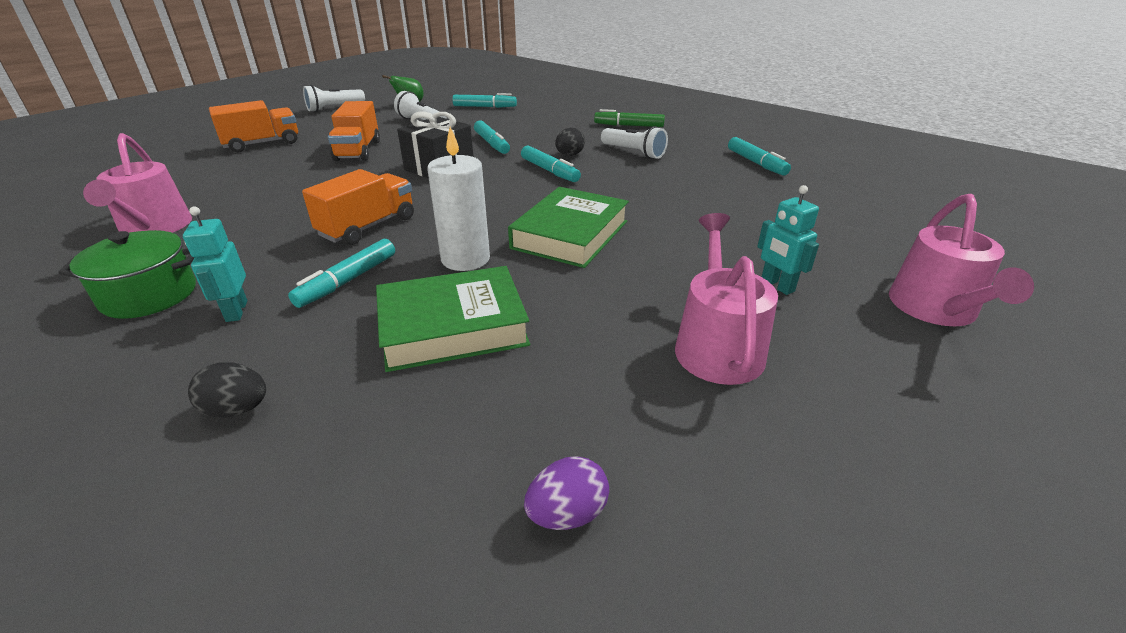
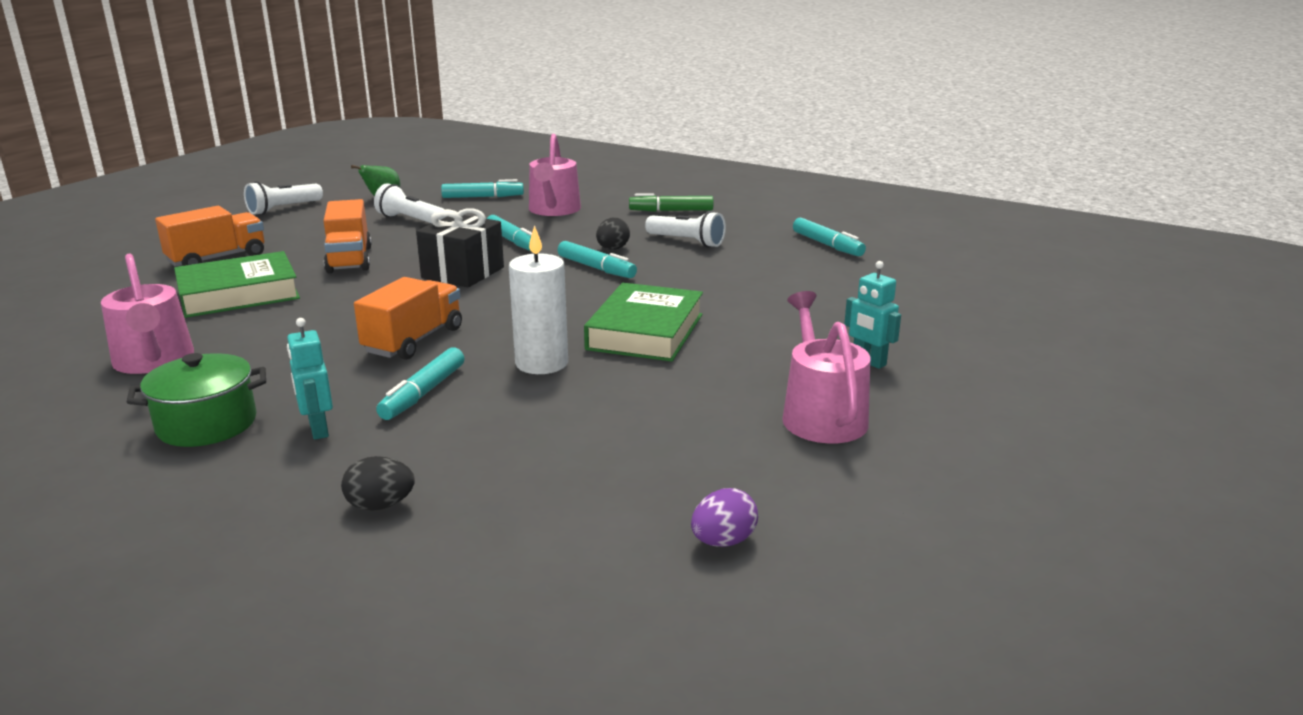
camera: 10 degrees left, 10 degrees down
green book [376,266,530,372] -> green book moved to [174,251,300,318]
pink watering can [889,194,1034,326] -> pink watering can moved to [529,134,581,216]

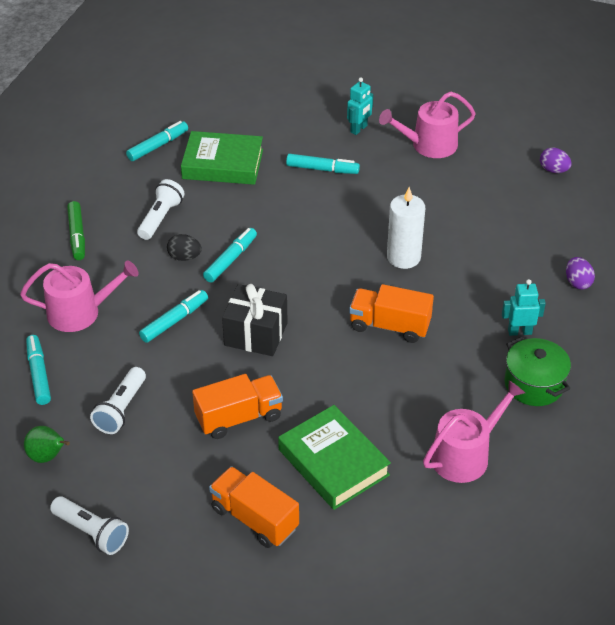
camera: 100 degrees left, 20 degrees up
turquoise robot [287,318,333,440] -> turquoise robot turned 150 degrees counterclockwise [502,279,546,336]
black egg [341,456,415,511] -> purple egg [566,257,595,290]
turquoise marker [376,347,464,420] -> turquoise marker moved to [286,154,360,174]
green book [584,283,703,362] -> green book moved to [181,131,263,185]

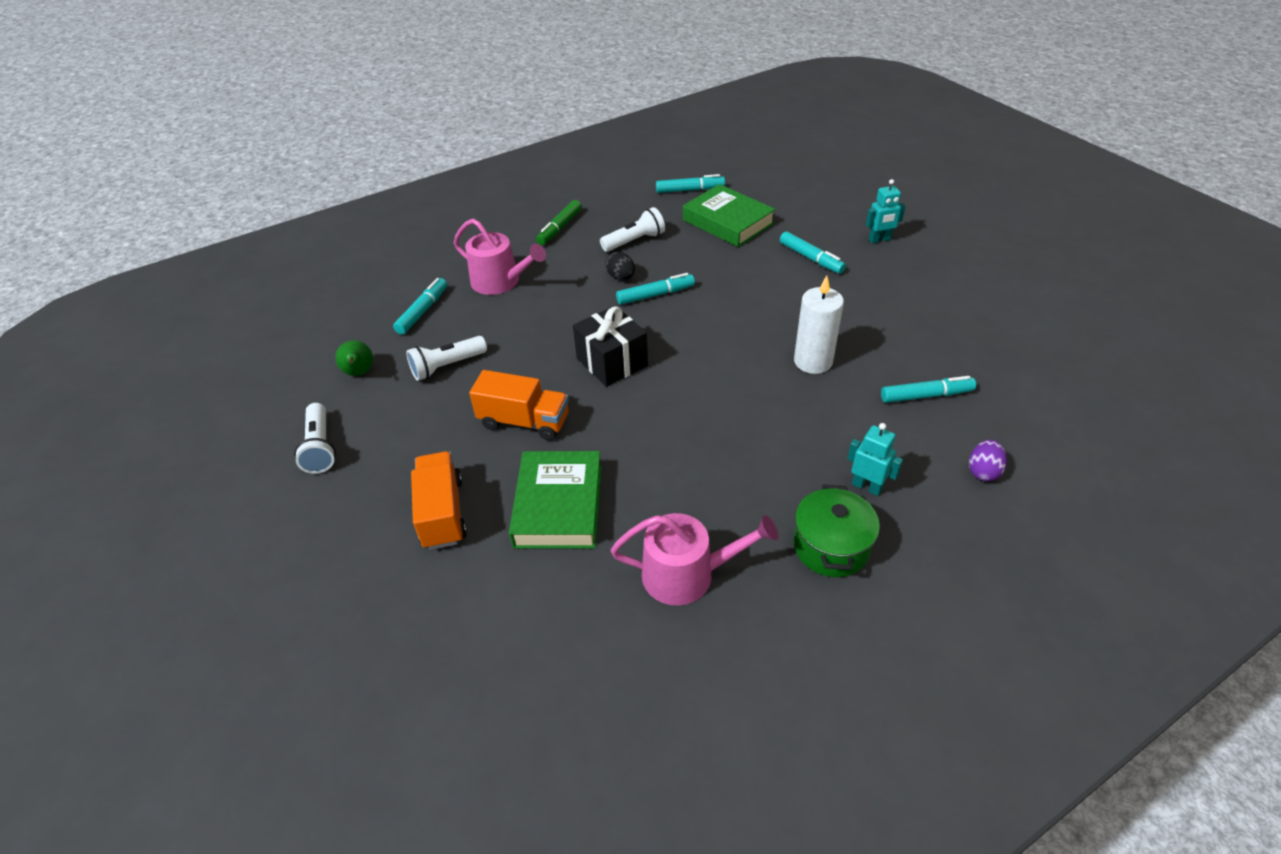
camera: 40 degrees right, 0 degrees up
turquoise marker [139,290,208,343] -> turquoise marker moved to [881,376,976,403]
orange truck [349,284,434,343] -> none
pink watering can [379,92,476,158] -> none
purple egg [540,147,571,173] -> none

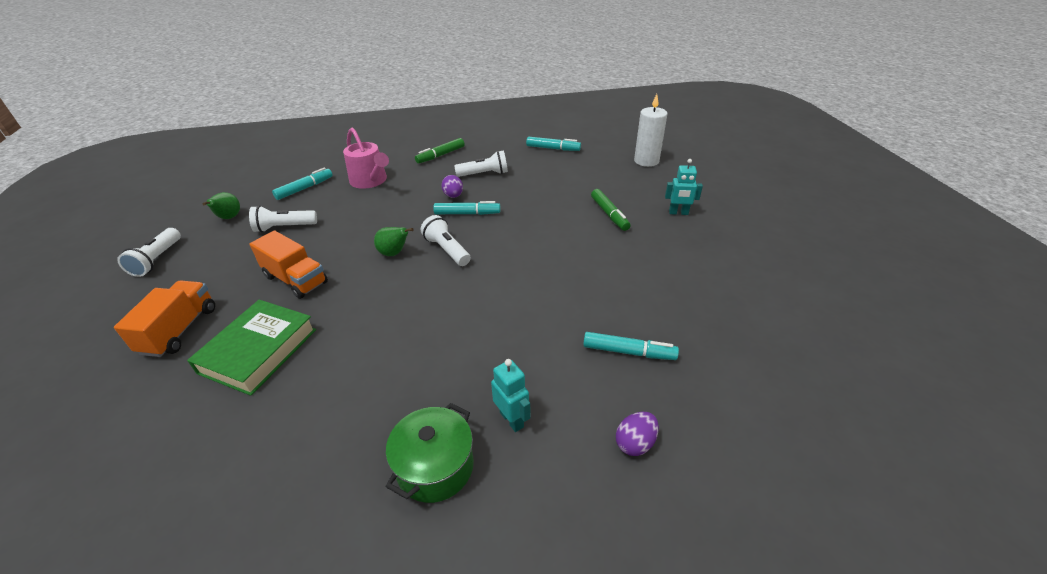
camera: 20 degrees right, 5 degrees down
black gift [573,306,648,387] -> green pear [374,227,414,256]
black egg [605,252,635,280] -> purple egg [441,175,463,198]
pink watering can [611,513,778,606] -> none
green book [683,184,776,247] -> none
turquoise marker [780,231,846,274] -> green marker [591,189,631,231]
white candle [794,275,844,374] -> white candle moved to [634,94,668,167]
none -> white flashlight [421,215,471,266]

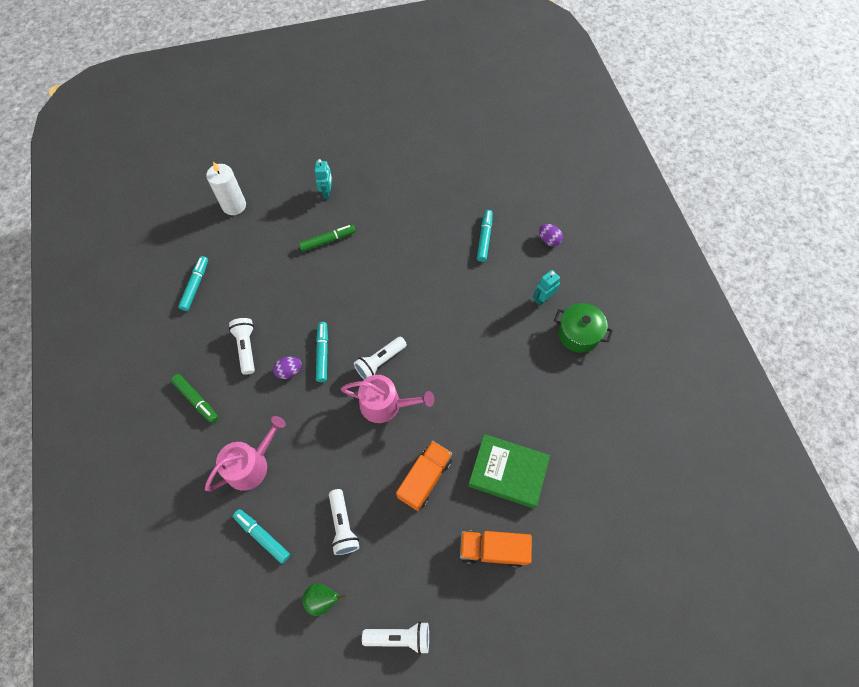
camera: 95 degrees left, 25 degrees up
green pear [374,227,414,256] -> pink watering can [341,375,434,423]

